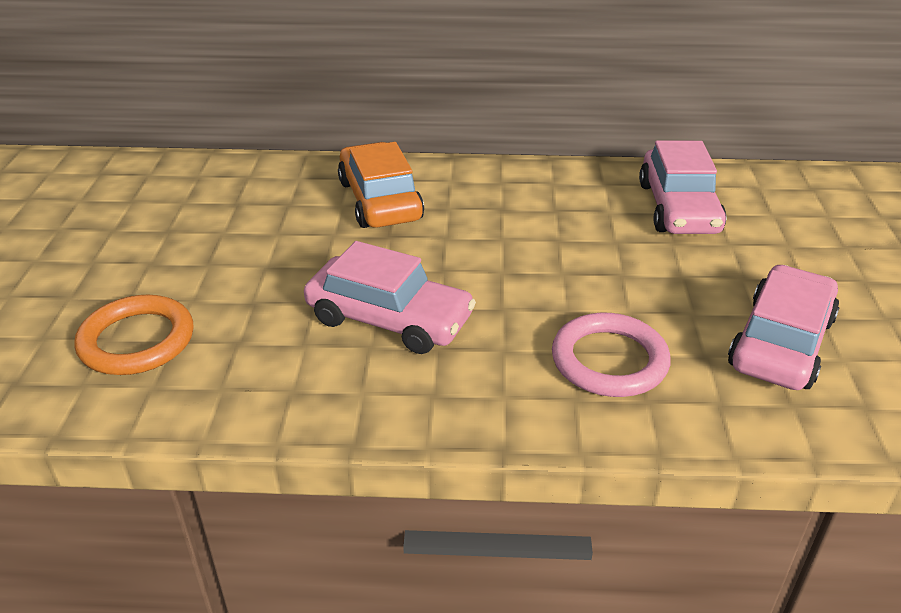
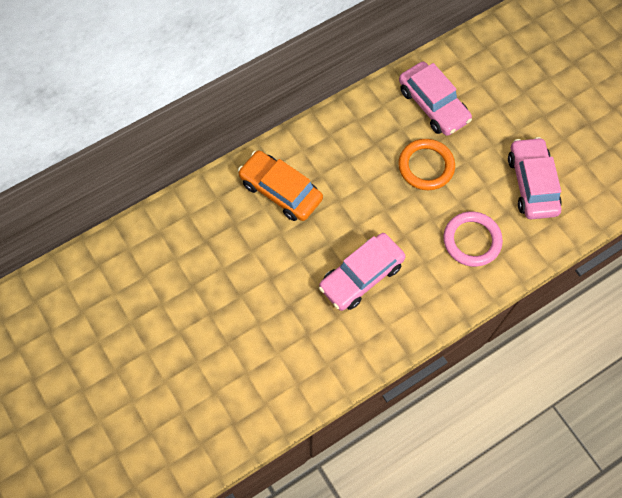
camera: 35 degrees left, 30 degrees up
orange ring [74,295,194,375] -> orange ring moved to [398,139,455,190]
pink car [304,241,476,354] -> pink car turned 150 degrees clockwise [319,233,406,311]

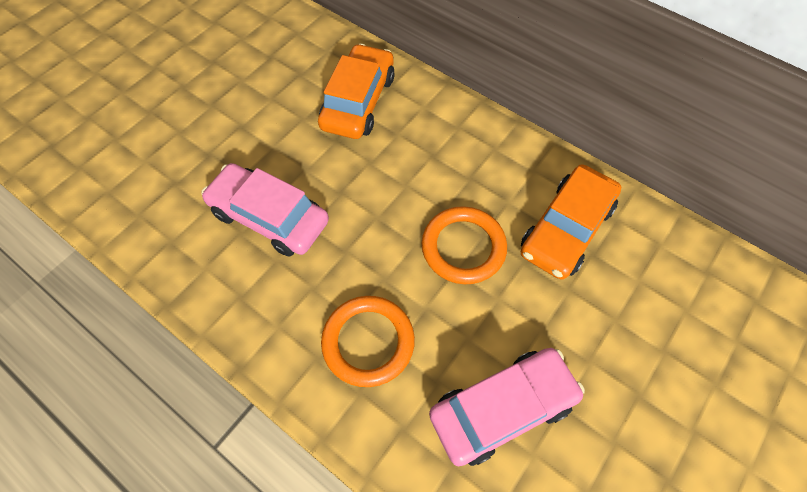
camera: 70 degrees right, 5 degrees down
pink car [399,62,472,136] -> orange car [521,164,621,279]
pink ring [443,212,503,267] -> orange ring [321,296,415,387]

